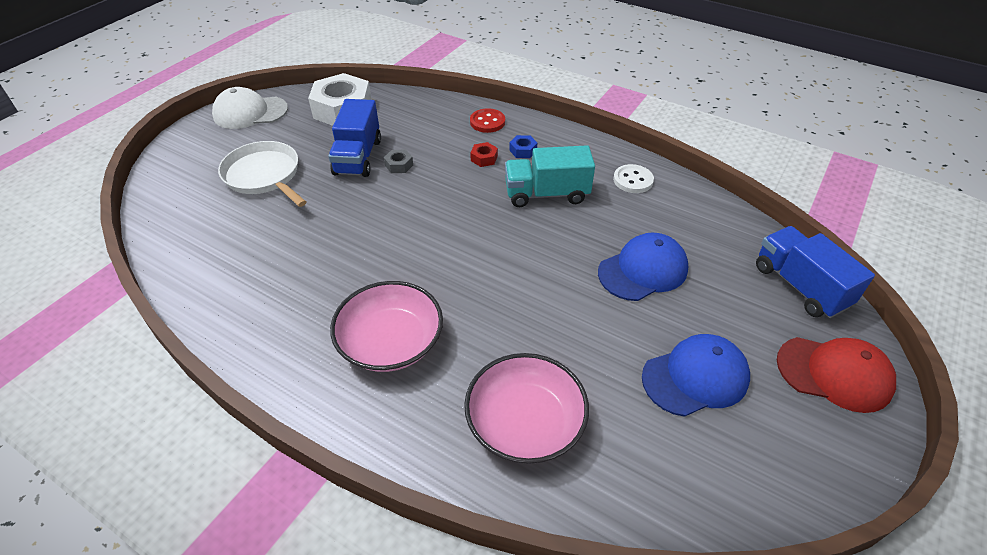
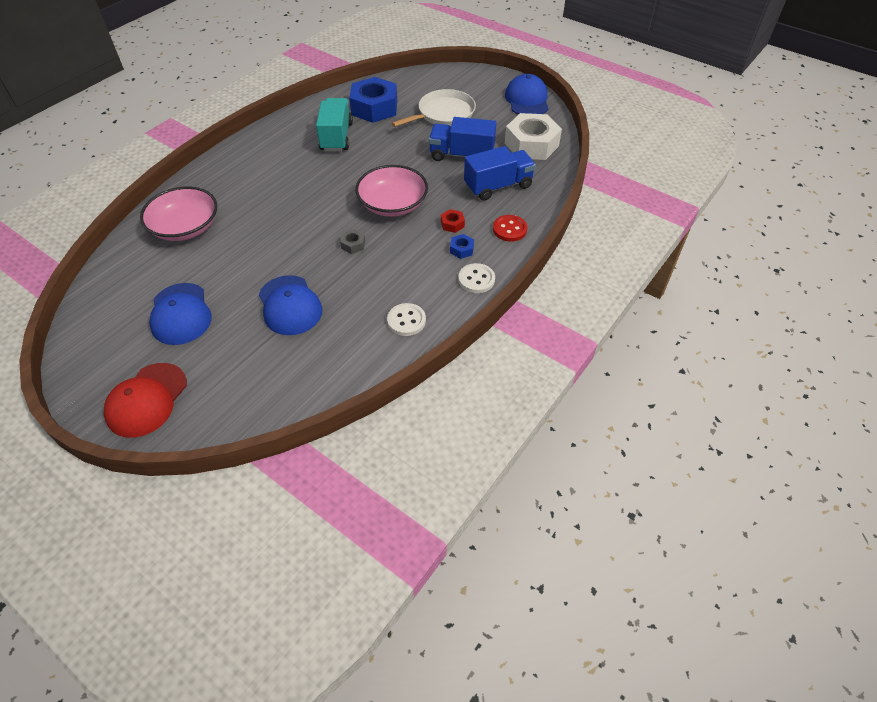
camera: 95 degrees right, 5 degrees up
white cap [212,87,288,129] -> blue cap [505,74,549,115]
pink bowl [330,281,443,372] -> pink bowl moved to [355,165,428,217]
grey nut [384,150,413,173] -> grey nut moved to [340,229,365,254]
turquoise truck [505,145,595,207] -> turquoise truck moved to [316,98,353,151]
blue truck [756,226,875,318] -> blue truck moved to [464,146,536,200]
none -> blue nut [349,77,397,123]
none -> white button [458,263,495,293]

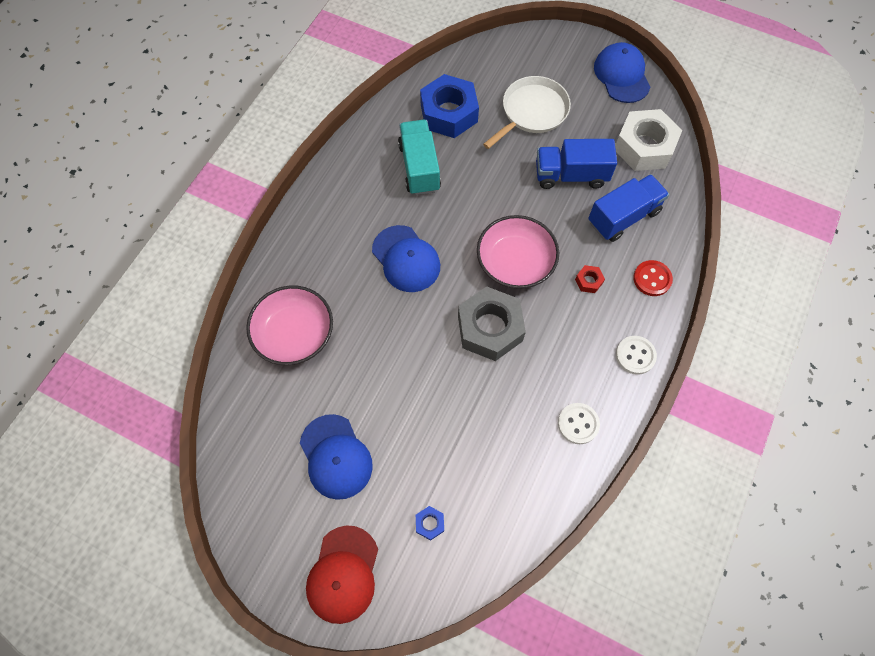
camera: 10 degrees left, 15 degrees up
blue cap [259,275,323,335] -> blue cap moved to [372,225,440,292]
grey nut [340,229,365,254] -> grey nut [458,286,526,361], size x2.43
blue nut [450,234,474,259] -> blue nut moved to [416,506,444,540]

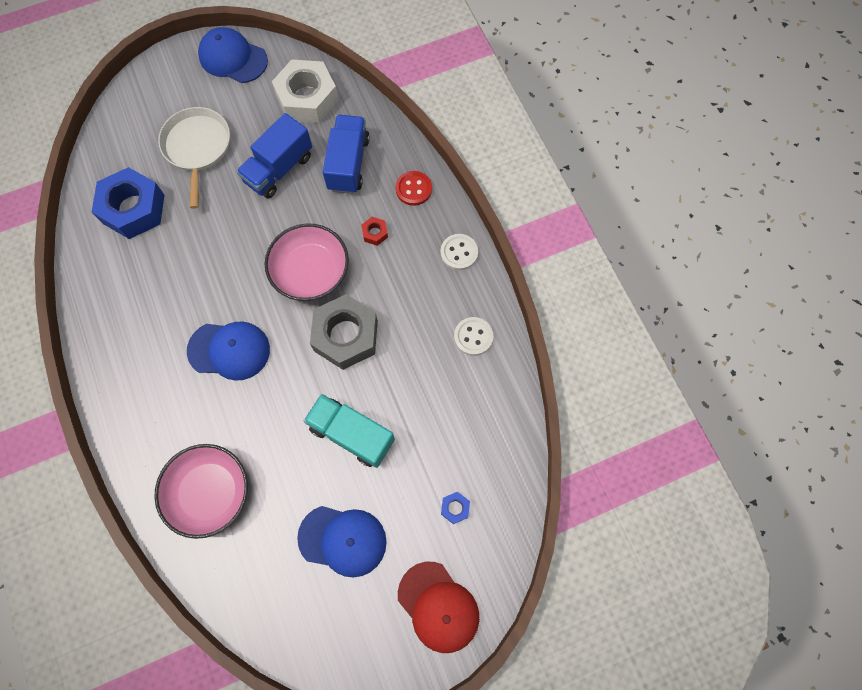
camera: 50 degrees left, 5 degrees up
turquoise truck [398,120,441,195] -> turquoise truck moved to [304,394,395,468]

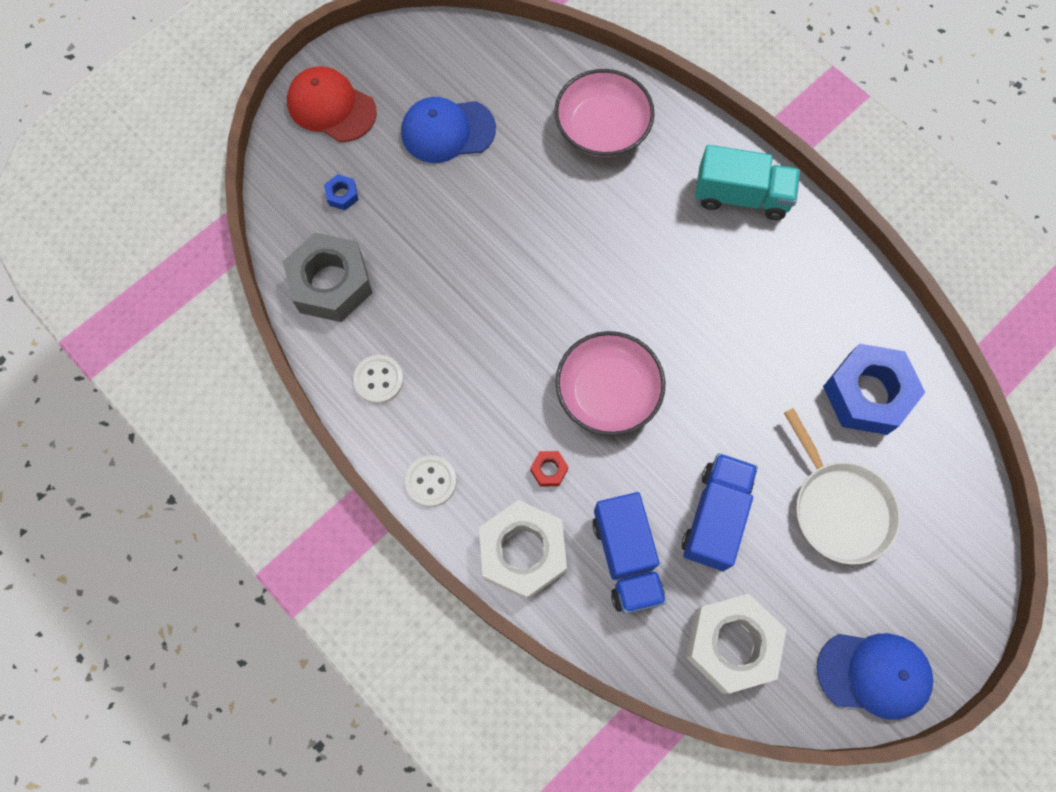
camera: 160 degrees right, 0 degrees up
blue cap [187,321,270,381] -> none
turquoise truck [304,394,395,468] -> turquoise truck moved to [695,145,800,220]
grey nut [310,294,378,370] -> grey nut moved to [283,233,373,322]
red button [395,171,432,206] -> white nut [479,500,567,600]

